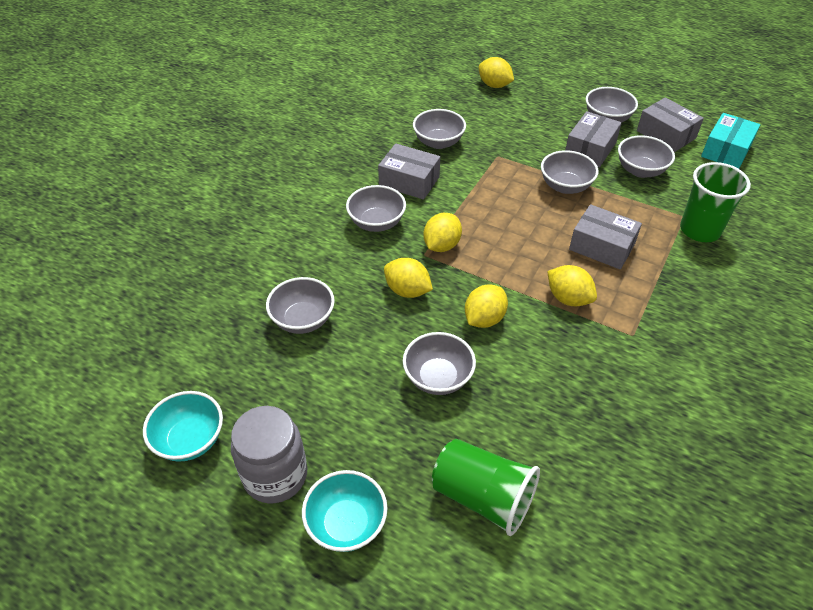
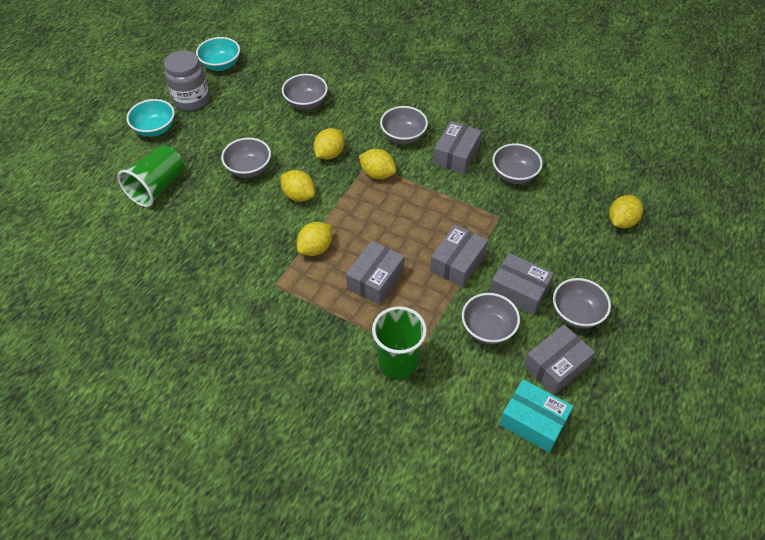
camera: 90 degrees right, 5 degrees up
grey bowl [541,150,599,194] -> grey box [430,225,488,288]

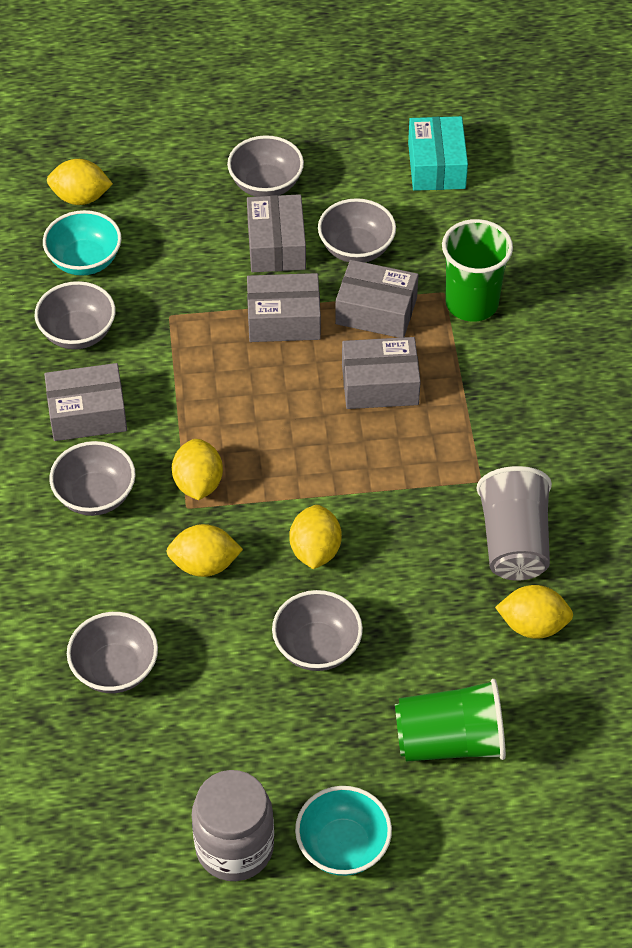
camera: 125 degrees left, 0 degrees up
turquoise bowl [196,37,240,71] -> turquoise bowl moved to [43,210,122,276]
yellow lemon [297,222,332,256] -> yellow lemon moved to [495,585,573,639]
grey box [523,325,595,395] -> grey box moved to [335,260,418,338]
none -> grey cup [476,466,552,580]

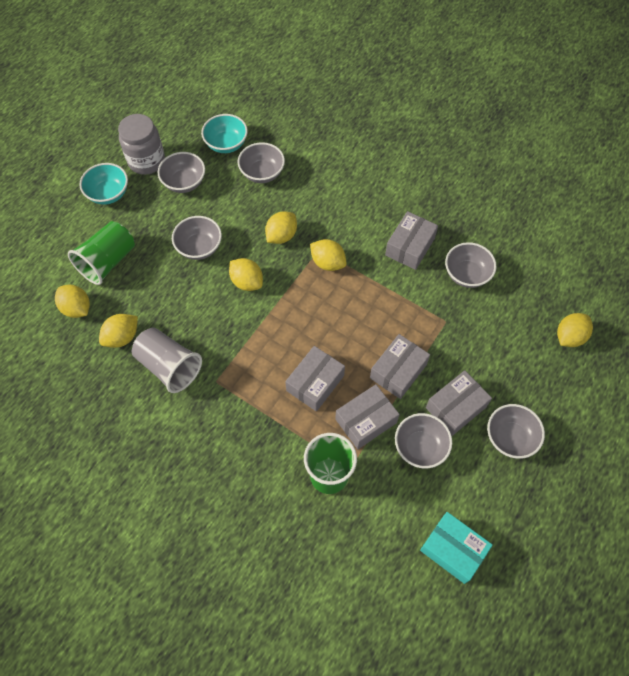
camera: 130 degrees right, 10 degrees up
turquoise bowl [43,210,122,276] -> turquoise bowl moved to [201,114,248,153]
grey bowl [49,441,135,516] -> grey bowl moved to [158,152,205,193]
grey box [247,194,306,272] -> grey box turned 75 degrees counterclockwise [426,370,492,436]
none -> yellow lemon [55,285,90,318]

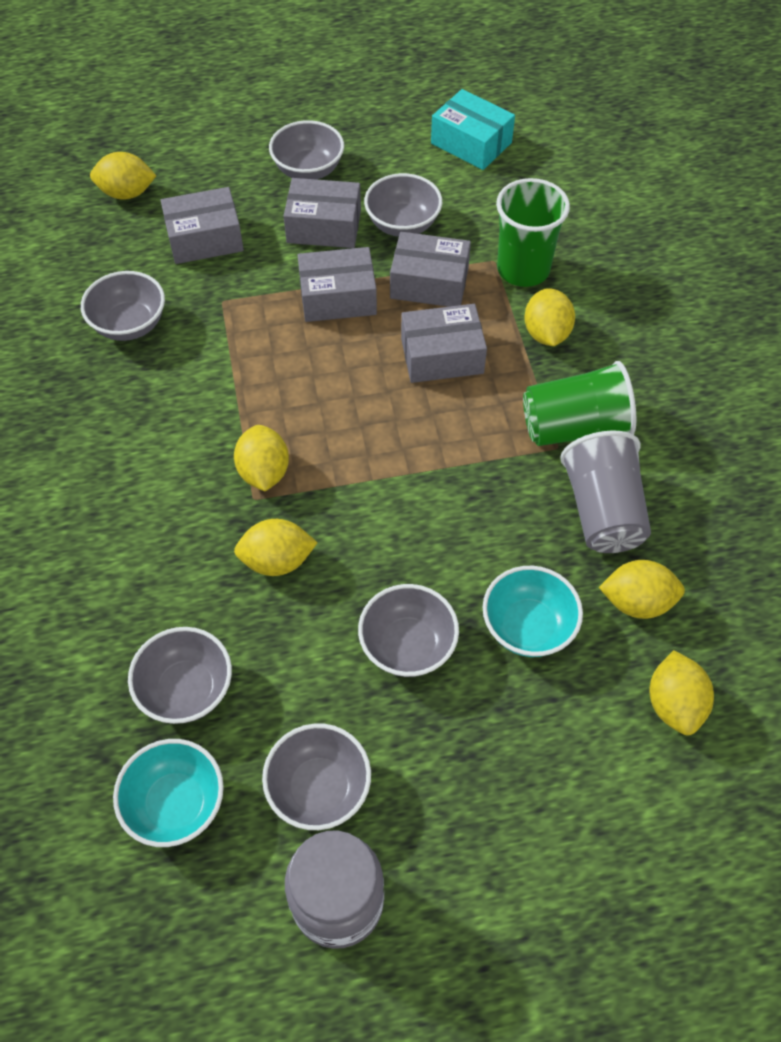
camera: 135 degrees left, 5 degrees down
green cup [68,221,135,285] -> green cup moved to [523,361,636,446]
turquoise bowl [79,163,128,205] -> turquoise bowl moved to [483,566,583,657]
yellow lemon [229,258,263,291] -> yellow lemon moved to [524,288,575,346]
grey box [385,211,438,270] -> grey box moved to [161,187,244,264]
turquoise box [420,512,493,584] -> turquoise box turned 45 degrees counterclockwise [431,89,515,170]

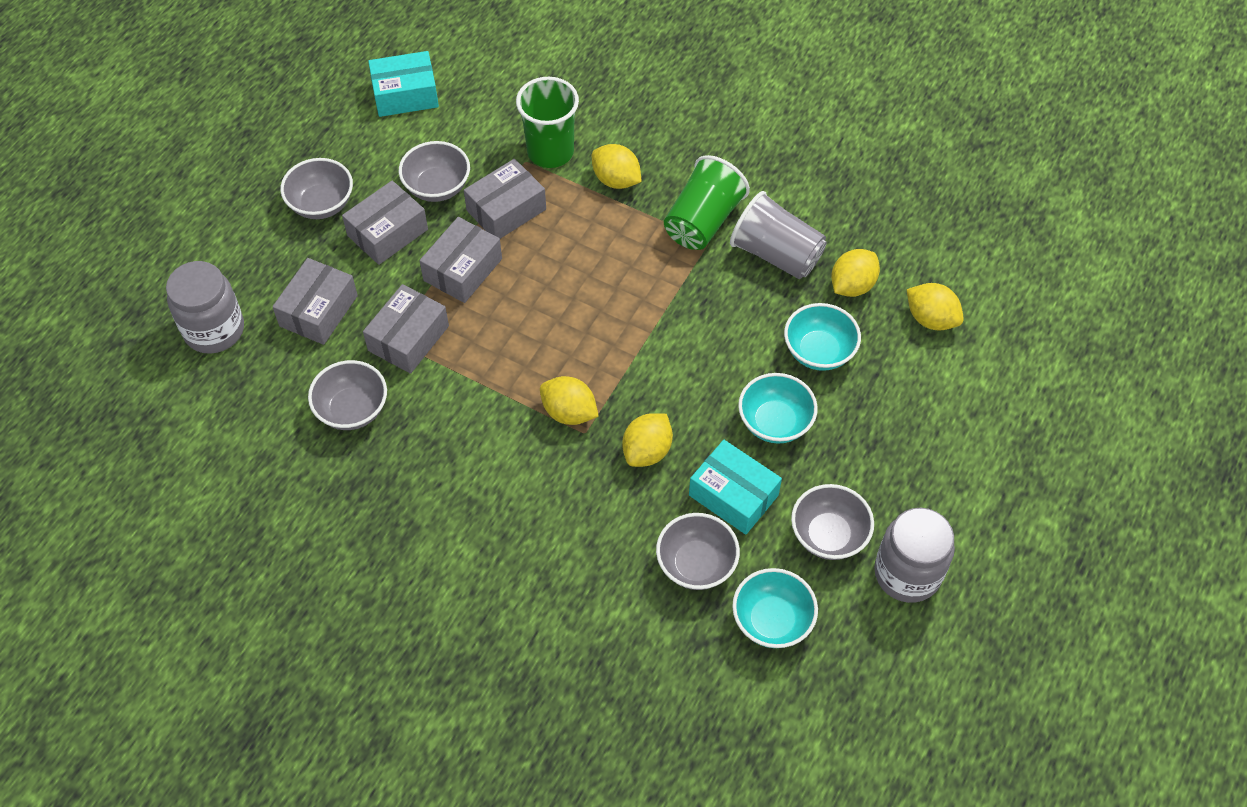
camera: 50 degrees left, 0 degrees up
yellow lemon [90,152,157,200] -> grey jar [166,261,244,354]
grey bowl [358,584,459,677] -> turquoise bowl [738,373,818,444]
grey box [401,304,487,383] -> grey box moved to [363,284,449,374]
none -> turquoise box [689,440,782,535]

